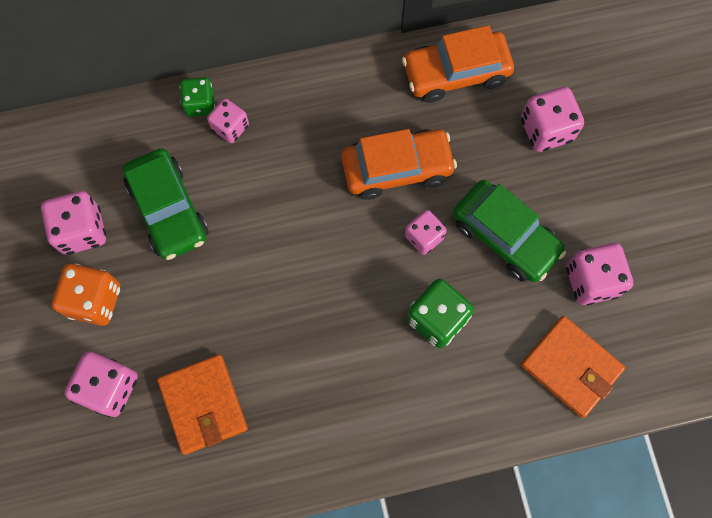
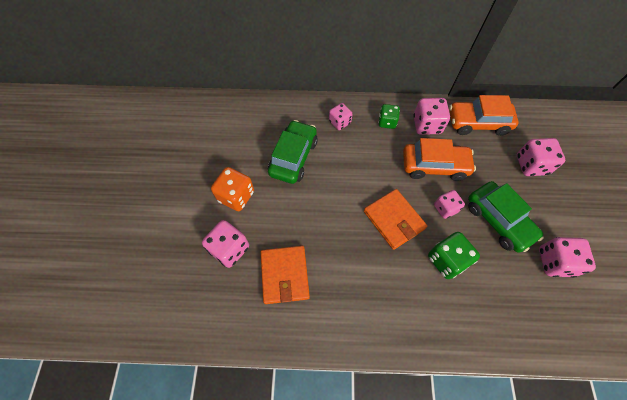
camera: 15 degrees right, 10 degrees down
pink dice [41,191,106,255] -> pink dice moved to [413,98,450,135]
green car [123,148,209,260] -> green car turned 150 degrees counterclockwise [268,120,318,184]
green dice [180,77,215,117] -> green dice moved to [378,104,400,129]
orange wallet [521,316,625,418] -> orange wallet moved to [364,189,427,250]

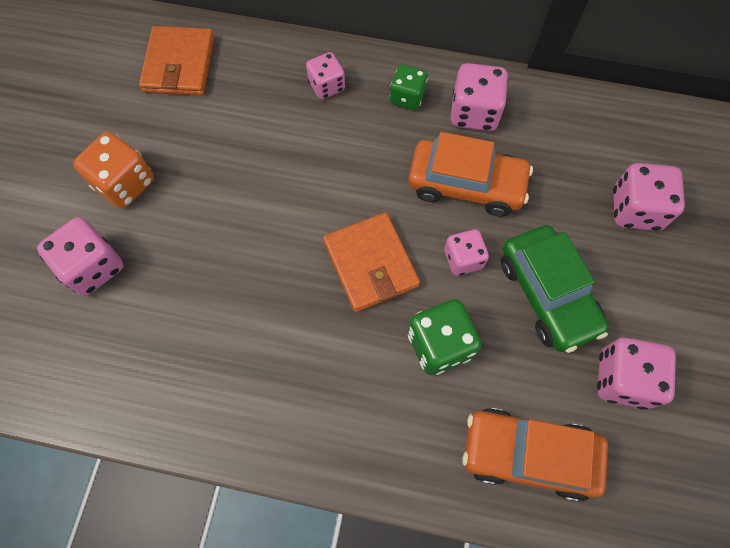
camera: 10 degrees right, 5 degrees up
orange wallet [261,246,310,304] -> orange wallet moved to [139,26,215,96]
green car [268,120,318,184] -> none
orange car [449,95,519,136] -> orange car moved to [462,408,608,502]

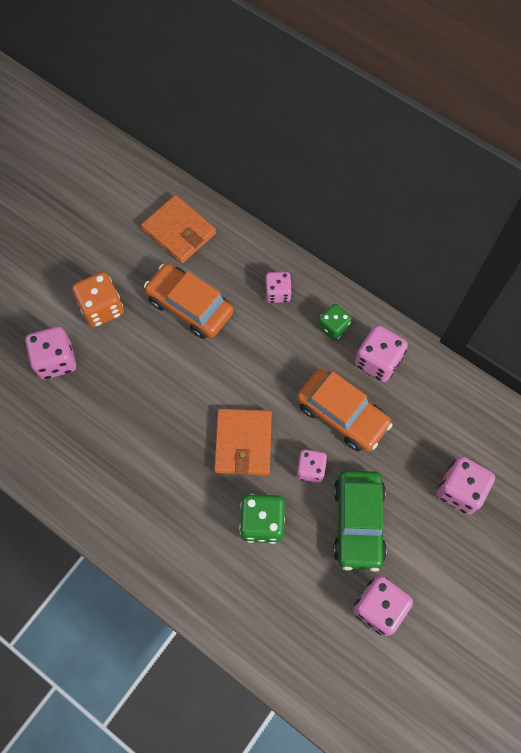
camera: 25 degrees right, 0 degrees up
orange wallet [139,26,215,96] -> orange wallet turned 75 degrees counterclockwise [141,195,216,264]
orange car [462,408,608,502] -> orange car moved to [144,264,233,339]

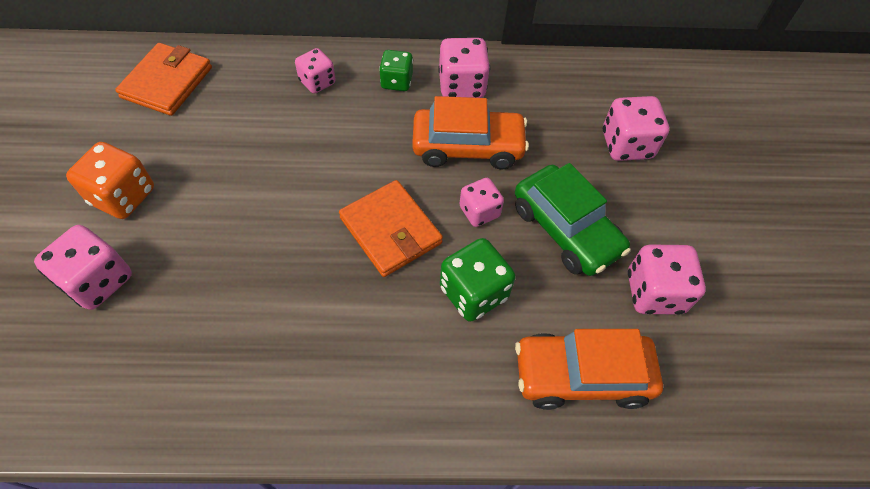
camera: 40 degrees left, 10 degrees down
orange wallet [141,195,216,264] -> orange wallet turned 75 degrees counterclockwise [115,43,212,116]
orange car [144,264,233,339] -> orange car moved to [515,329,663,410]

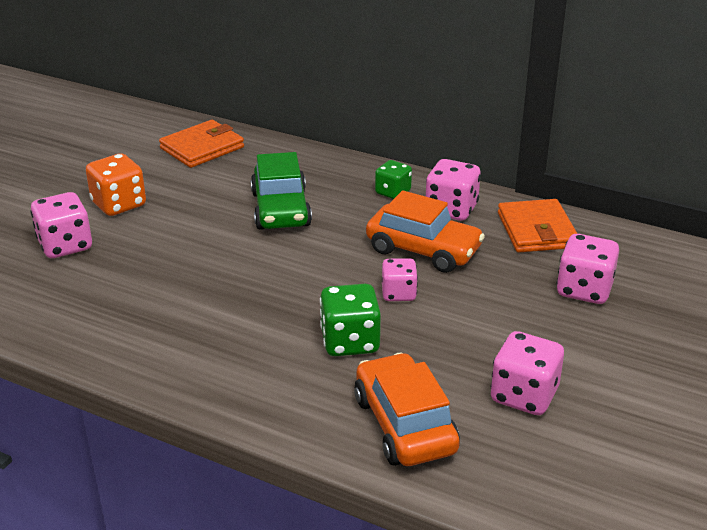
camera: 30 degrees right, 25 degrees down
pink dice [295,48,336,94] -> none
orange wallet [339,180,443,277] -> orange wallet moved to [498,199,578,252]
green car [515,163,631,276] -> green car moved to [251,152,312,230]
orange car [515,329,663,410] -> orange car turned 45 degrees clockwise [354,353,460,466]

